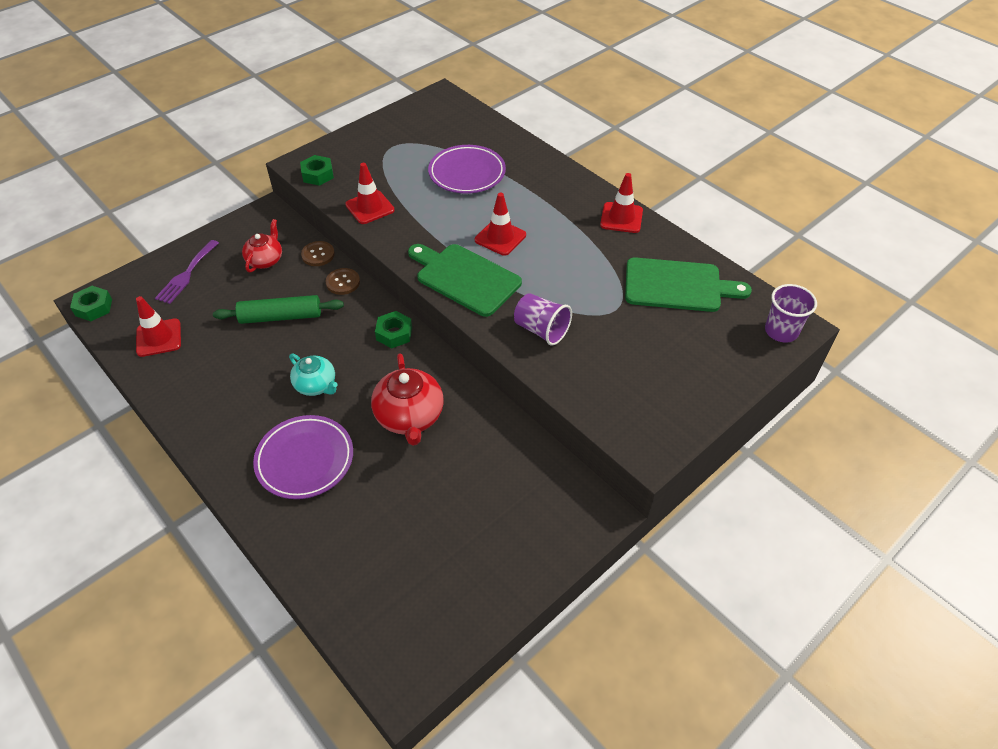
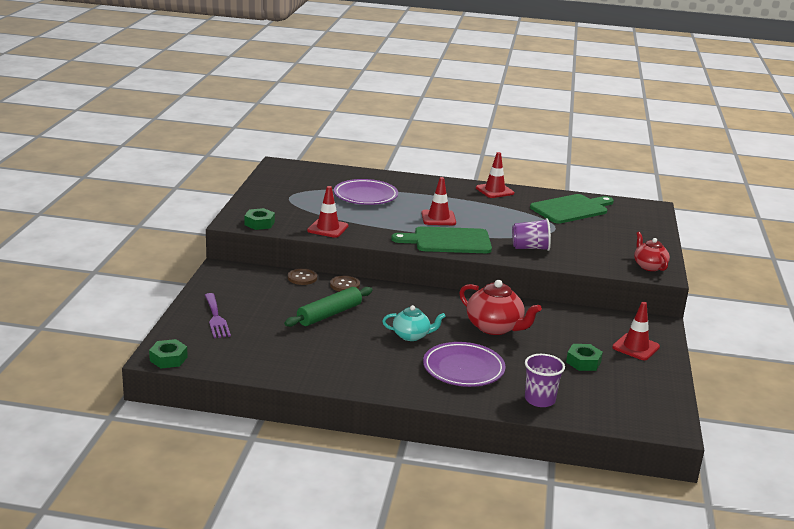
camera: 40 degrees left, 25 degrees down
red traffic cone [136,296,181,357] -> red traffic cone moved to [612,302,660,360]
red teapot [242,219,282,272] -> red teapot moved to [634,232,670,271]
green nut [375,311,412,348] -> green nut moved to [566,344,603,371]
purple cup [765,284,817,342] -> purple cup moved to [525,354,565,407]

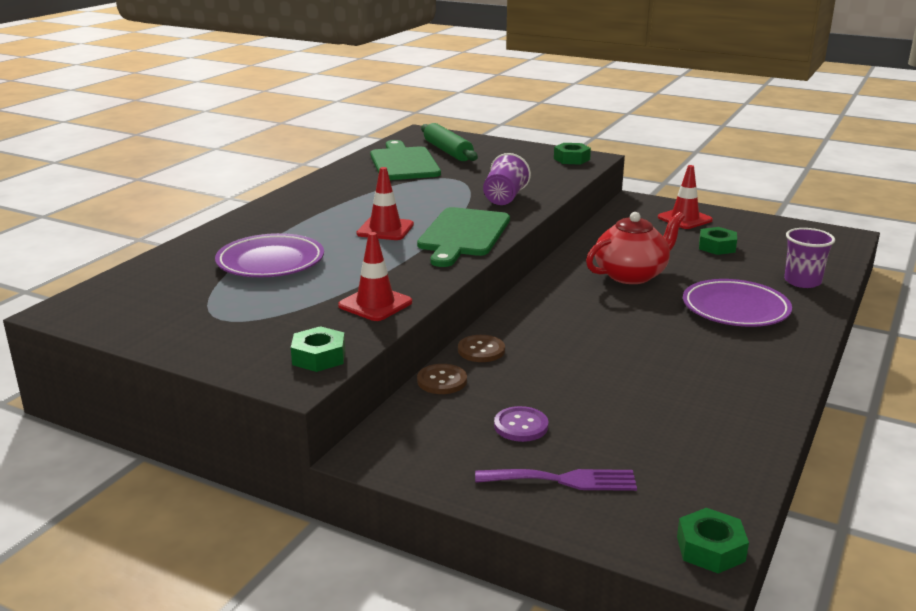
camera: 70 degrees left, 0 degrees up
green rolling pin [284,287,373,327] -> green rolling pin moved to [421,123,478,161]
turquoise teapot [382,305,446,341] -> none
red traffic cone [476,152,514,198] -> none
red teapot [634,232,670,271] -> green nut [554,143,591,165]
none -> purple button [494,406,548,442]

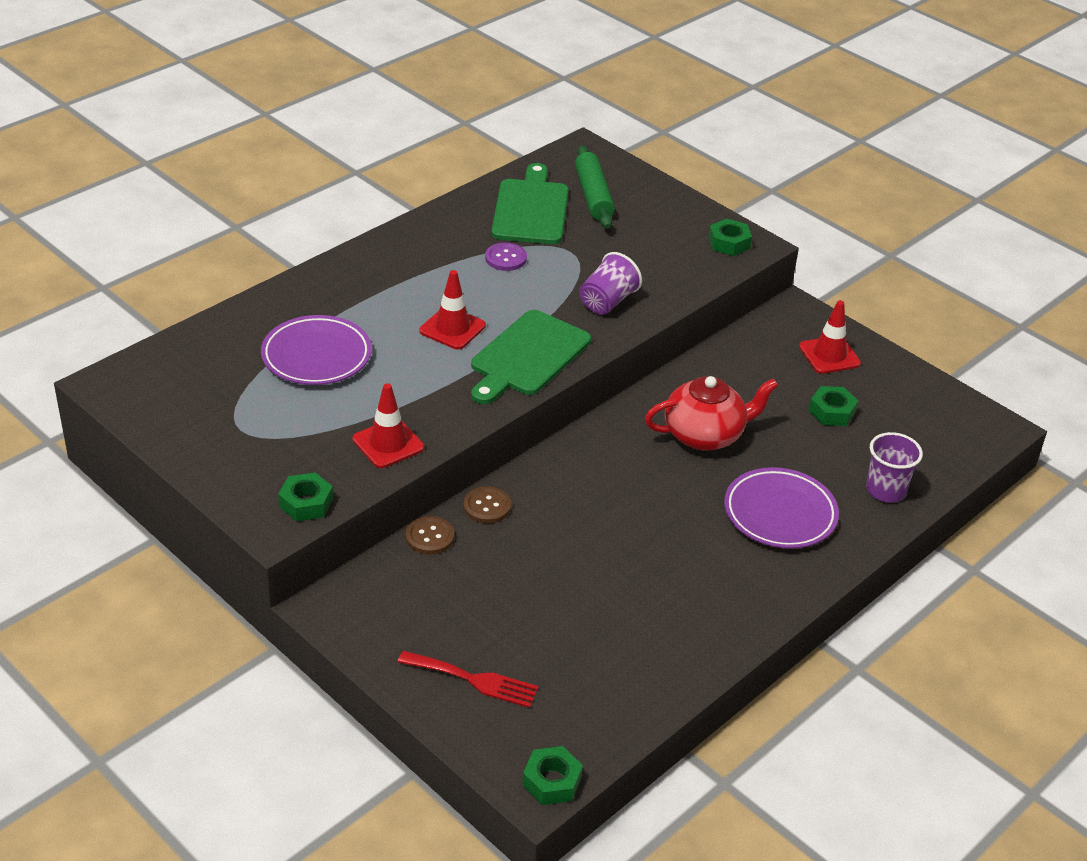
camera: 15 degrees right, 15 degrees up
purple fork [475,469,637,491] -> red fork [398,651,539,708]
purple button [494,406,548,442] -> purple button moved to [485,243,527,271]

